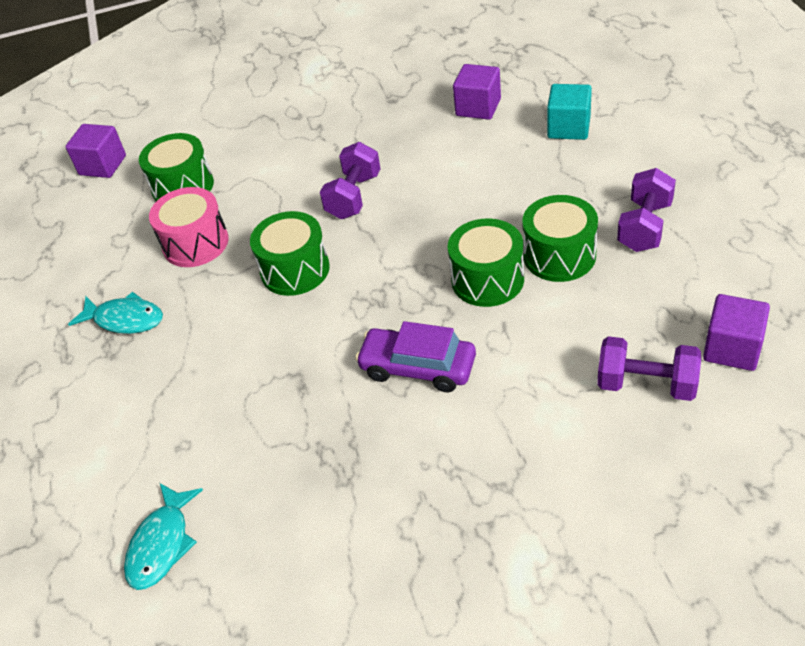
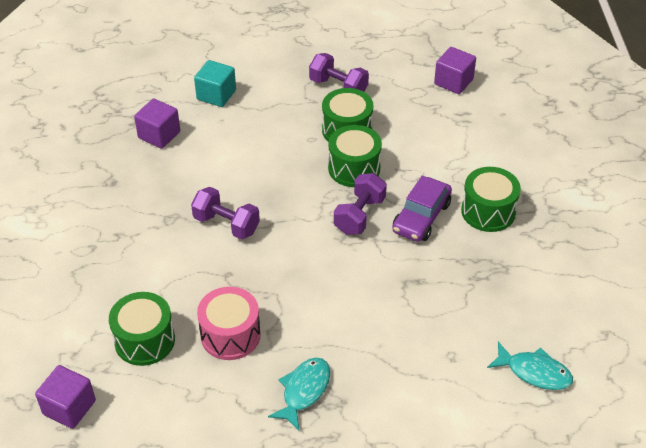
camera: 85 degrees left, 0 degrees up
green drum [250,211,330,296] -> green drum moved to [461,167,521,232]
purple dumbbell [597,336,701,401] -> purple dumbbell moved to [334,173,387,235]

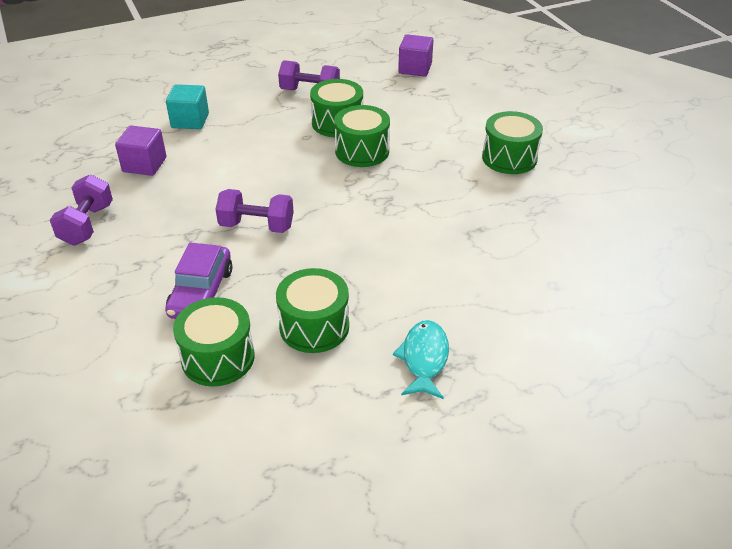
camera: 20 degrees left, 5 degrees down
purple cube [35,365,96,429] -> none
pink drum [197,287,261,360] -> green drum [276,268,349,353]
purple dumbbell [334,173,387,235] -> purple dumbbell moved to [50,174,113,245]
purple car [392,175,452,242] -> purple car moved to [165,242,233,319]
turquoise fish [487,342,573,390] -> none

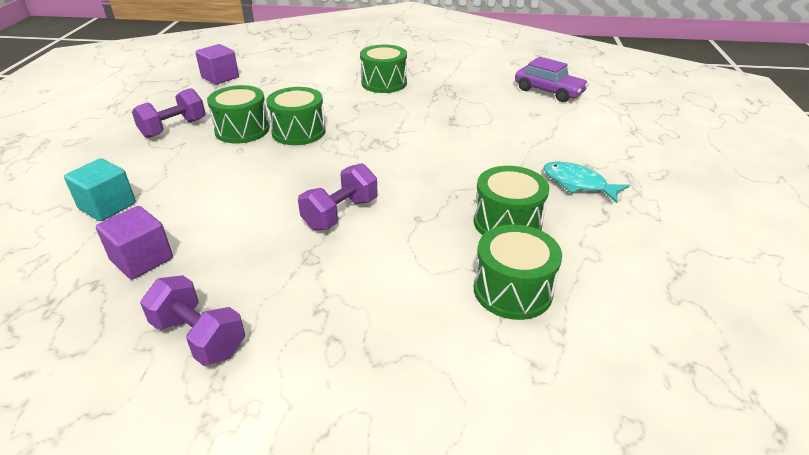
camera: 60 degrees left, 5 degrees down
purple car [165,242,233,319] -> purple car moved to [515,57,589,102]

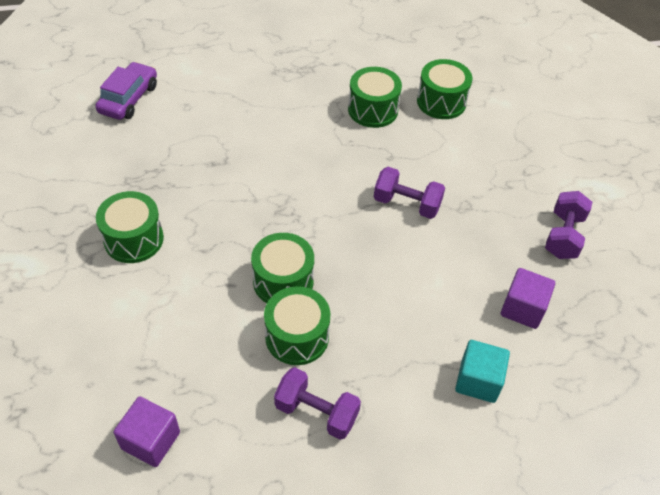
camera: 110 degrees left, 15 degrees up
turquoise fish [543,162,630,203] -> none

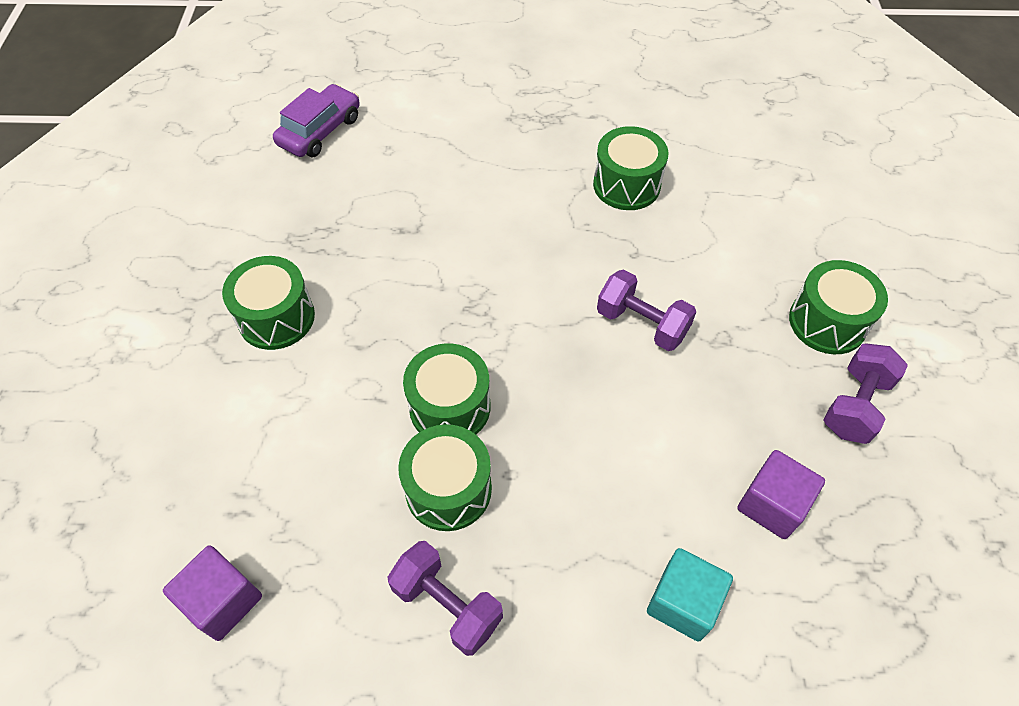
camera: 15 degrees right, 5 degrees up
green drum [417,59,473,119] -> green drum moved to [789,260,888,354]

